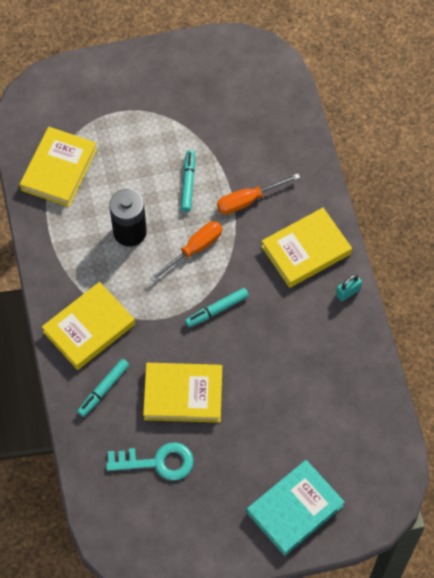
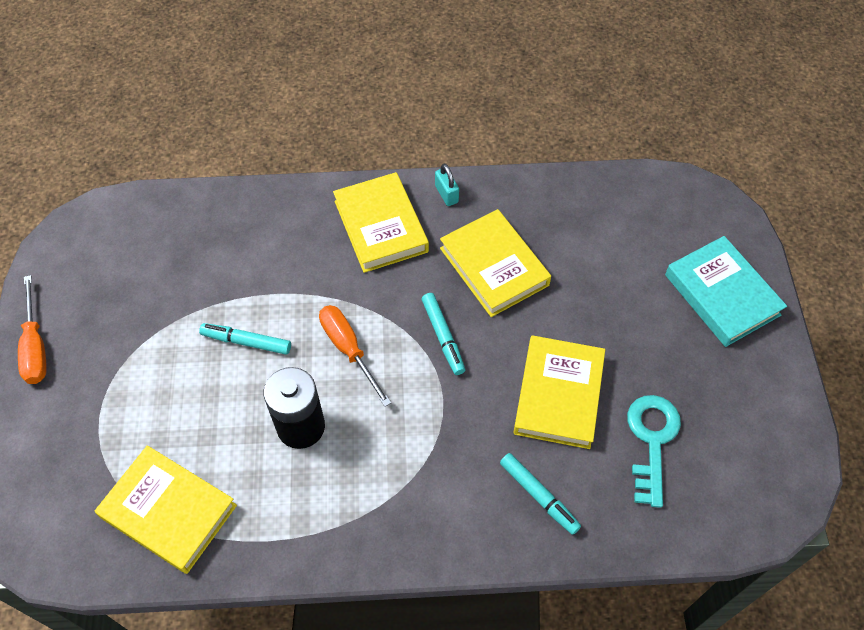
camera: 80 degrees left, 5 degrees down
yellow book [42,282,135,370] -> yellow book moved to [440,209,551,317]
orange screwdriver [217,173,301,214] -> orange screwdriver moved to [18,275,47,384]

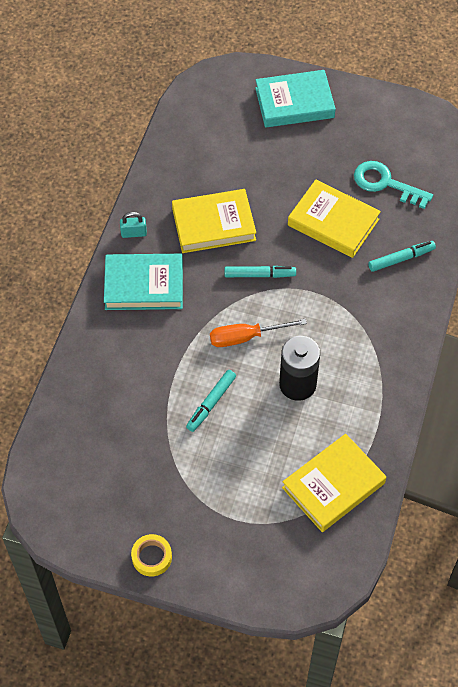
camera: 70 degrees left, 0 degrees up
orange screwdriver [18,275,47,384] -> yellow tape [131,534,172,577]
yellow book [333,172,429,273] -> turquoise book [104,254,183,310]

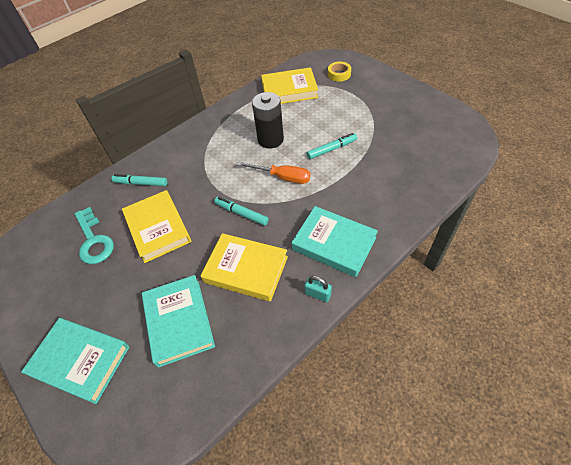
camera: 145 degrees left, 5 degrees down
yellow tape [131,534,172,577] -> yellow tape moved to [328,62,351,82]
none -> turquoise book [142,275,215,368]

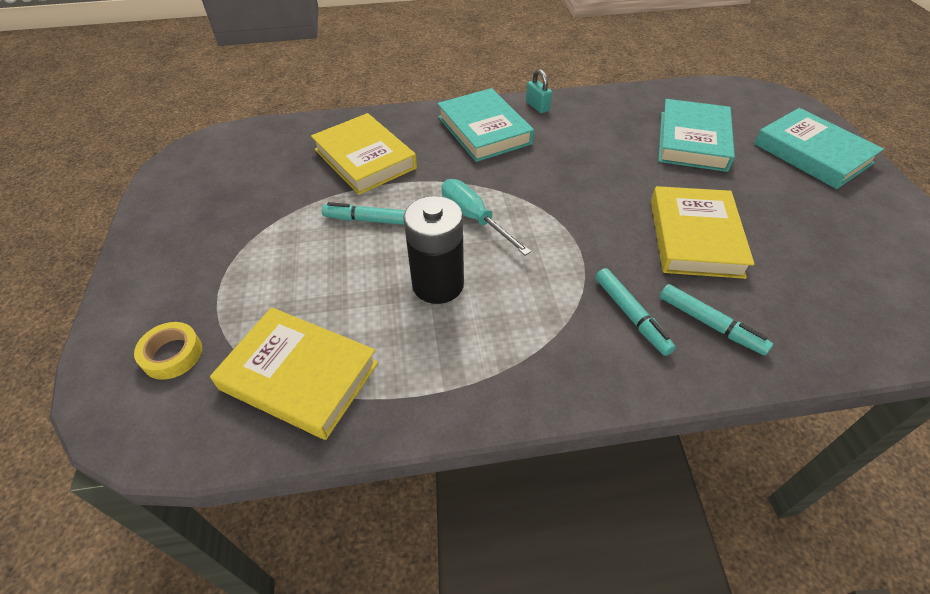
camera: 150 degrees left, 5 degrees down
turquoise key [75,207,114,264] -> none
yellow book [201,233,288,302] -> yellow book moved to [311,113,417,195]
turquoise marker [214,197,269,226] -> turquoise marker moved to [596,268,676,356]
orange screwdriver [237,161,310,184] -> turquoise screwdriver [441,179,531,256]

